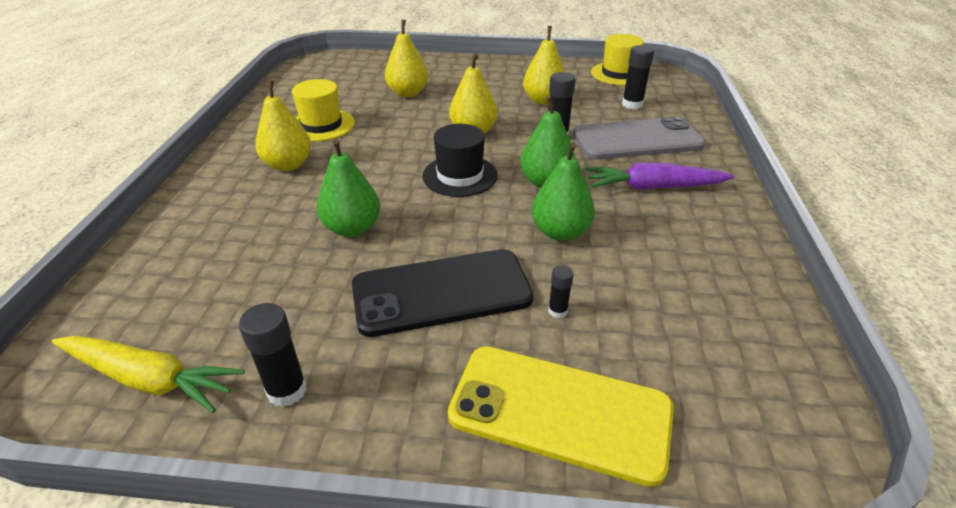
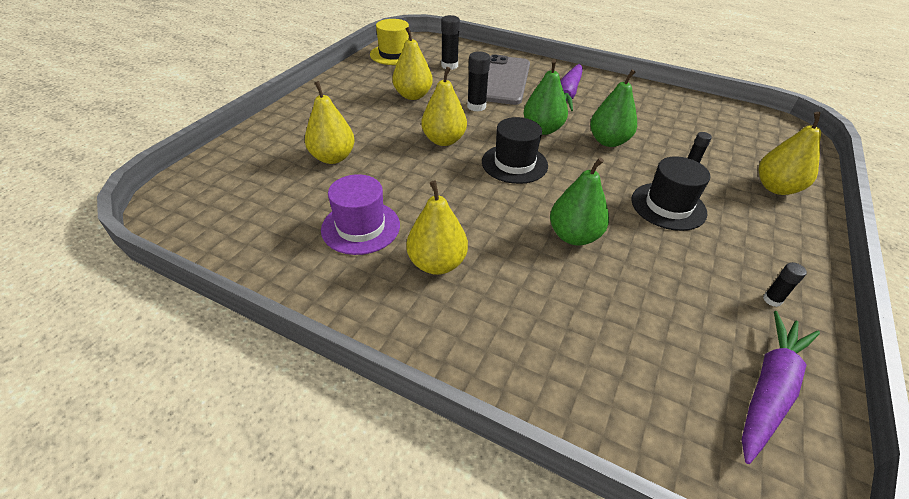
camera: 70 degrees left, 5 degrees up
yellow carrot [52,336,245,413] -> purple carrot [742,311,820,464]
black glue stick [239,303,307,407] -> black glue stick [763,262,807,307], size x0.58
yellow hat [292,79,355,141] -> purple hat [321,174,400,255]
black phone [352,249,533,337] -> black hat [631,156,710,231]
yellow phone [448,346,674,487] -> yellow pear [758,112,821,195]

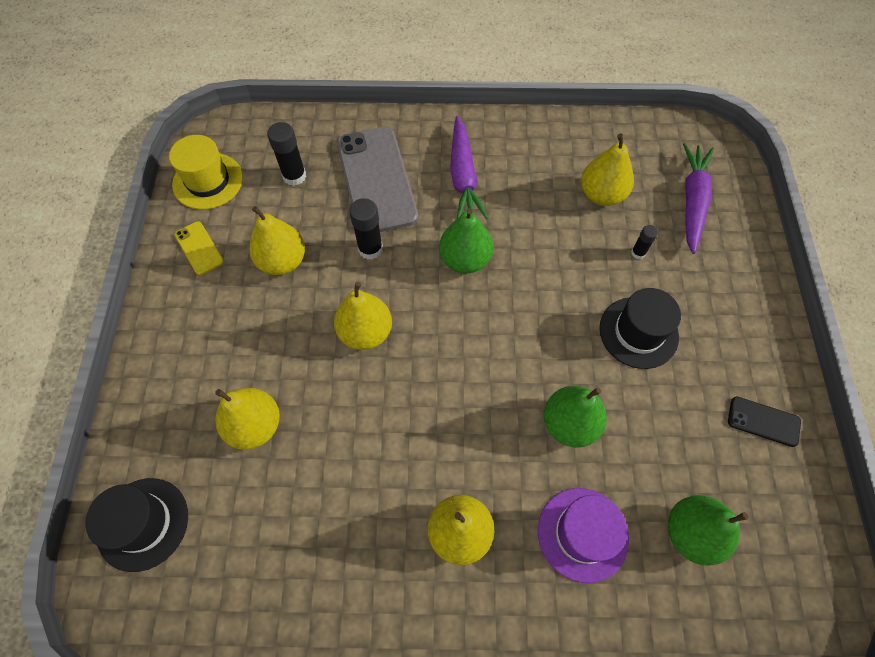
camera: 25 degrees left, 20 degrees up
purple hat [321,174,400,255] -> purple hat moved to [538,488,629,583]
black hat [482,117,548,184] -> black hat moved to [85,478,188,572]
green pear [590,70,637,147] -> green pear moved to [668,495,749,566]
purple carrot [742,311,820,464] -> purple carrot moved to [683,143,714,254]
yellow pear [758,112,821,195] -> yellow pear moved to [581,134,634,206]
black glue stick [763,262,807,307] -> black phone [728,396,801,447]
none -> yellow phone [175,221,224,275]

